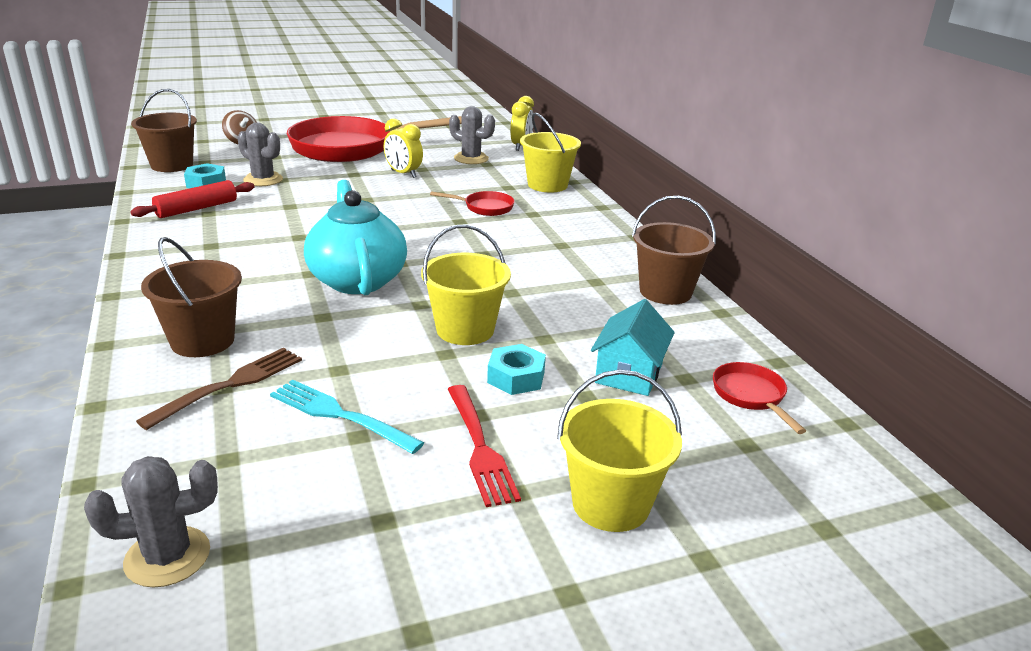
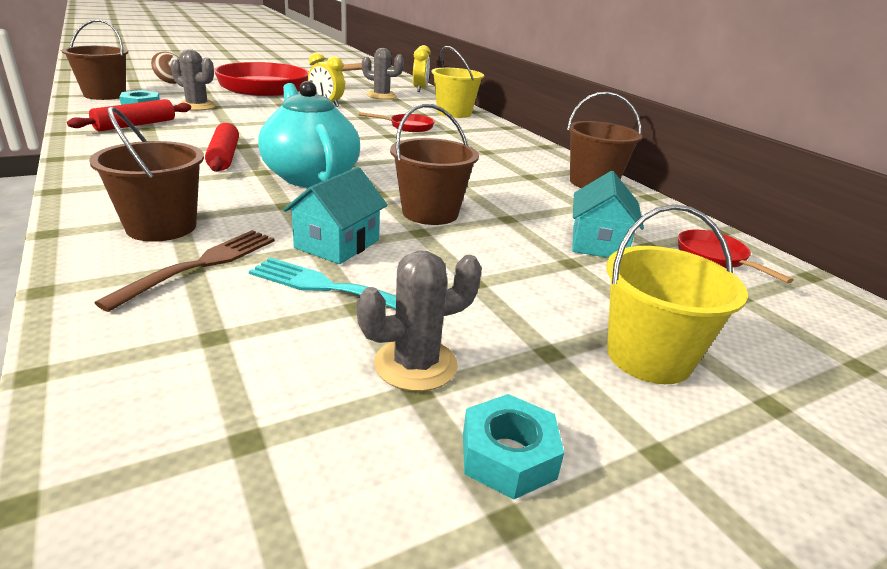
camera: 10 degrees left, 0 degrees up
grey cactus [84,456,218,588] -> grey cactus moved to [357,250,482,391]
yellow bucket [421,224,511,345] -> brown bucket [390,104,479,225]
red fork [448,385,521,507] -> none
turquoise nut [487,344,546,395] -> turquoise nut moved to [463,394,564,499]
none -> red rolling pin [205,123,239,172]
none -> turquoise house [283,167,388,264]

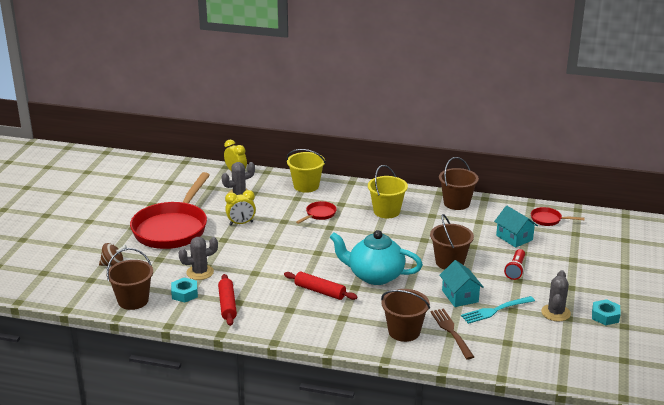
camera: 45 degrees left, 0 degrees up
yellow bucket [606,204,748,384] -> yellow bucket moved to [368,165,408,218]
none -> red flashlight [504,249,525,280]

